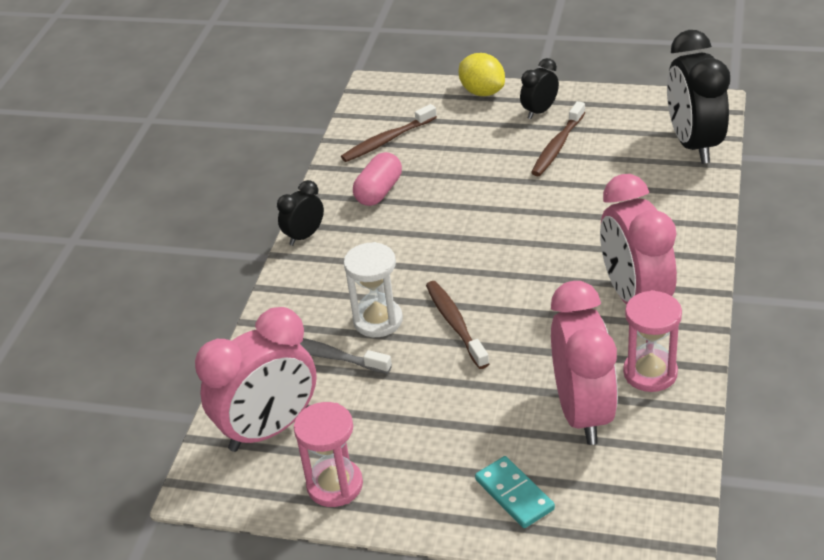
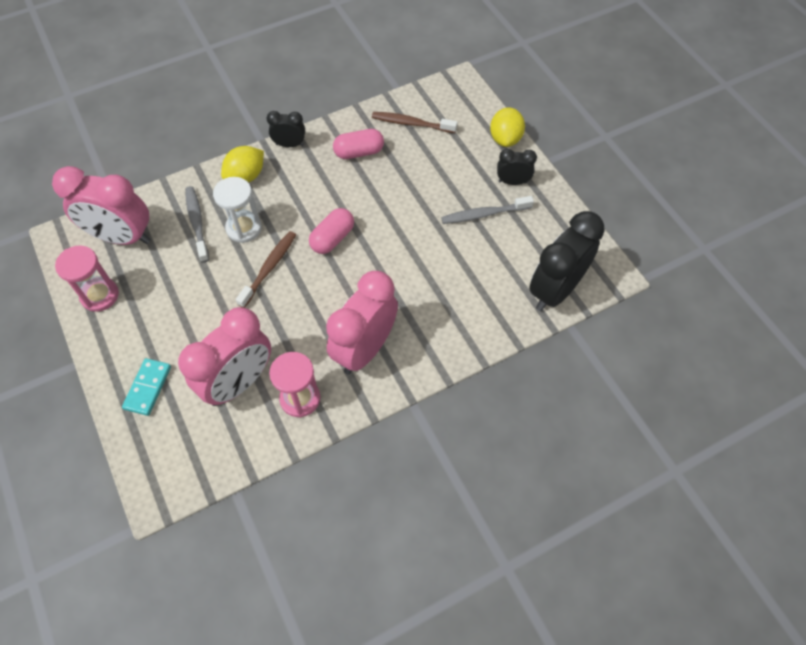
camera: 45 degrees right, 20 degrees up
brown toothbrush [531,101,585,176] -> grey toothbrush [441,196,534,224]
none -> yellow lemon [221,146,264,183]
none -> pink capsule [309,208,354,254]

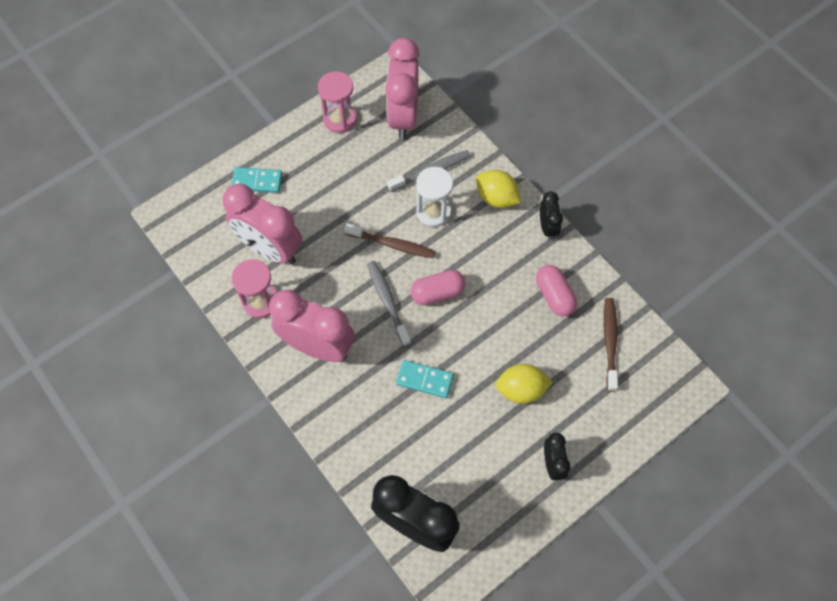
camera: 80 degrees right, 5 degrees up
pink capsule [309,208,354,254] -> pink capsule turned 45 degrees counterclockwise [410,270,466,305]
grey toothbrush [441,196,534,224] -> grey toothbrush moved to [367,261,411,346]
yellow lemon [490,107,525,147] -> yellow lemon moved to [495,364,553,404]
none -> turquoise domino [396,360,454,398]

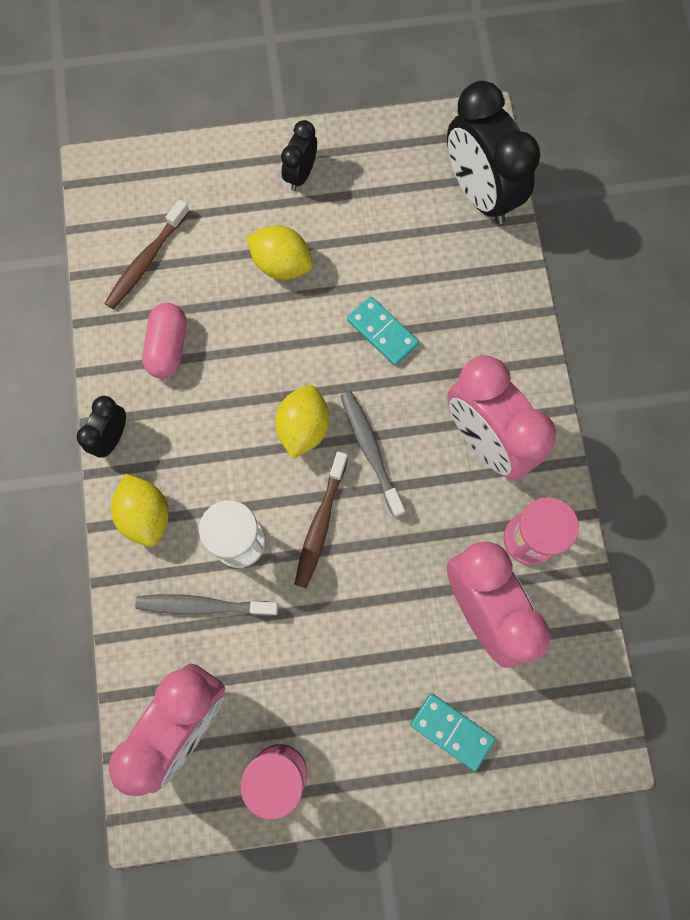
camera: 150 degrees left, 10 degrees up
brown toothbrush [344,223,436,259] -> brown toothbrush turned 120 degrees counterclockwise [294,451,348,588]
grey toothbrush [367,261,411,346] -> grey toothbrush turned 150 degrees clockwise [341,391,405,517]
pink capsule [410,270,466,305] -> yellow lemon [275,385,329,459]

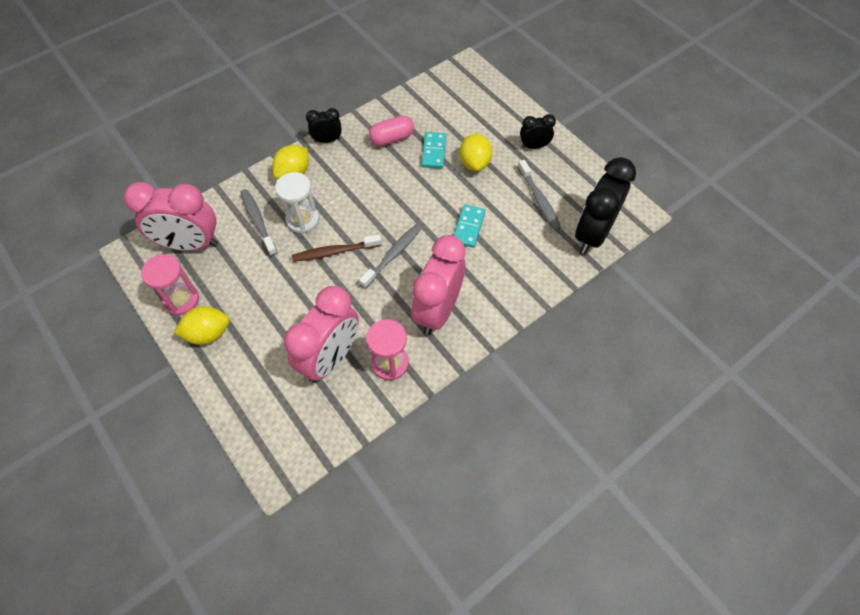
camera: 60 degrees right, 15 degrees down
brown toothbrush [105,199,190,309] -> none
yellow lemon [275,385,329,459] -> yellow lemon moved to [174,306,230,345]
turquoise domino [410,693,495,771] -> turquoise domino moved to [422,132,446,169]
none -> grey toothbrush [518,160,561,230]

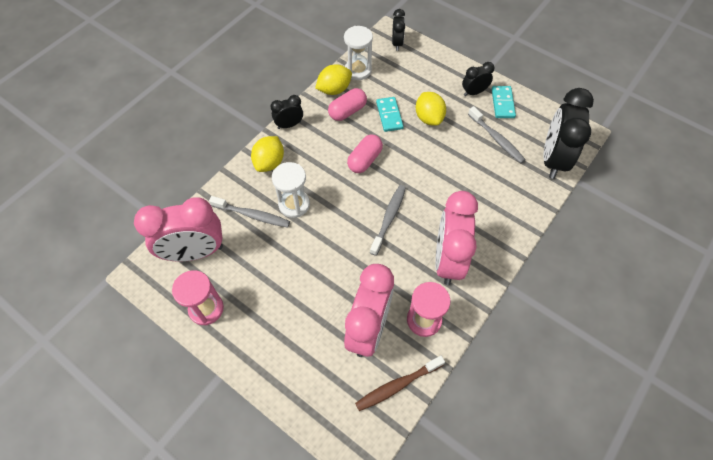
camera: 15 degrees left, 0 degrees up
yellow lemon [174,306,230,345] -> yellow lemon moved to [315,64,352,95]
grey toothbrush [240,189,278,256] -> grey toothbrush turned 150 degrees clockwise [209,196,290,228]
brown toothbrush [292,235,381,262] -> brown toothbrush moved to [355,356,445,411]
turquoise domino [454,204,485,248] -> turquoise domino moved to [492,86,516,118]
none -> white hourglass [344,26,373,80]
none -> pink capsule [347,134,383,173]
none -> black clock [392,9,405,51]

